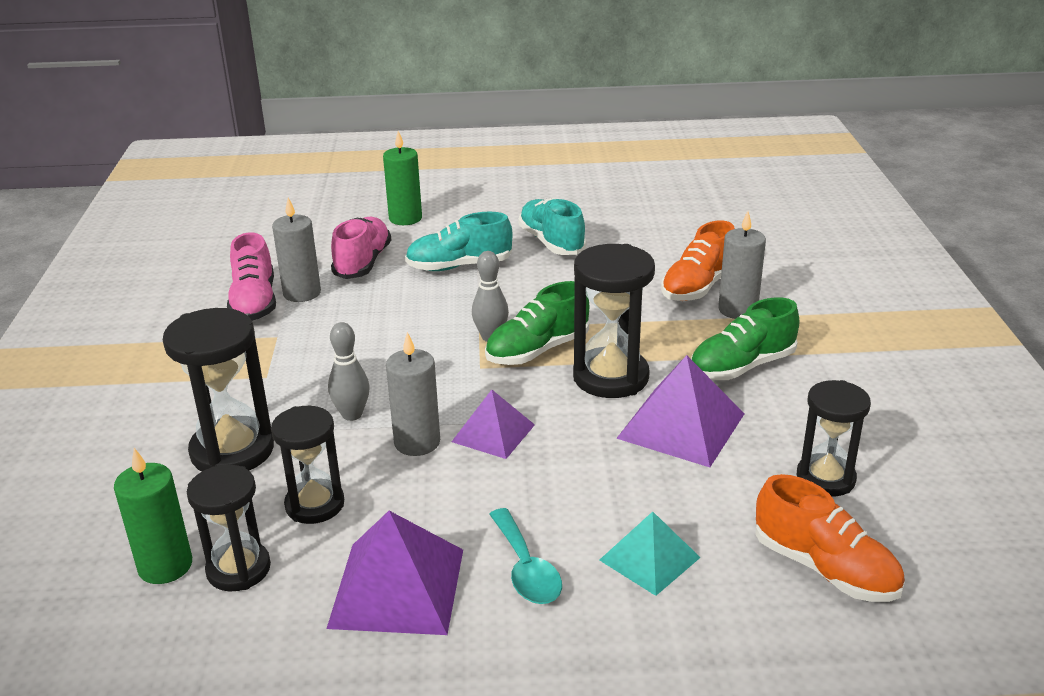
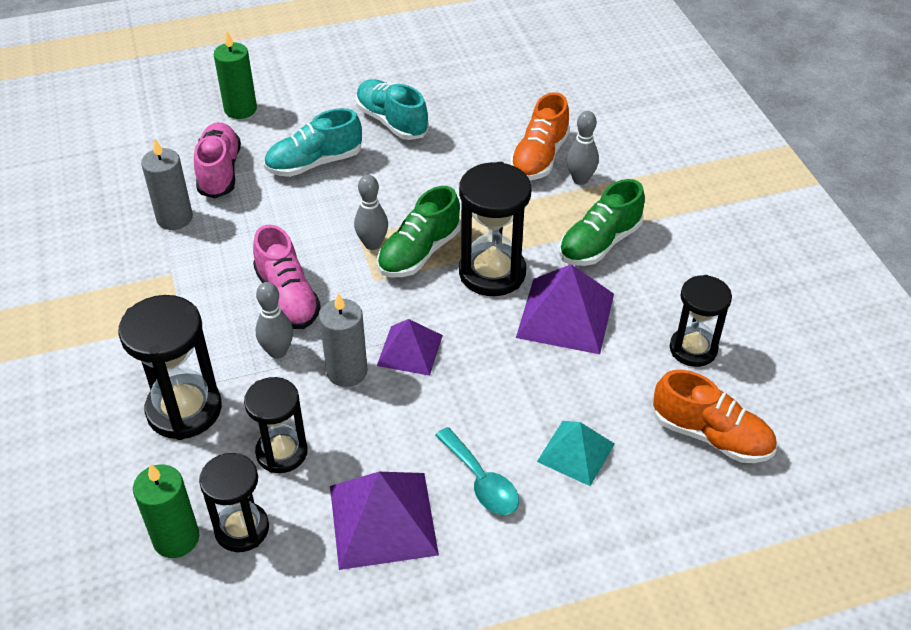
camera: 15 degrees left, 15 degrees up
pink shoe [227,232,276,321] -> pink shoe moved to [253,224,321,329]
grey candle [718,211,766,319] -> grey bowling pin [567,111,599,185]

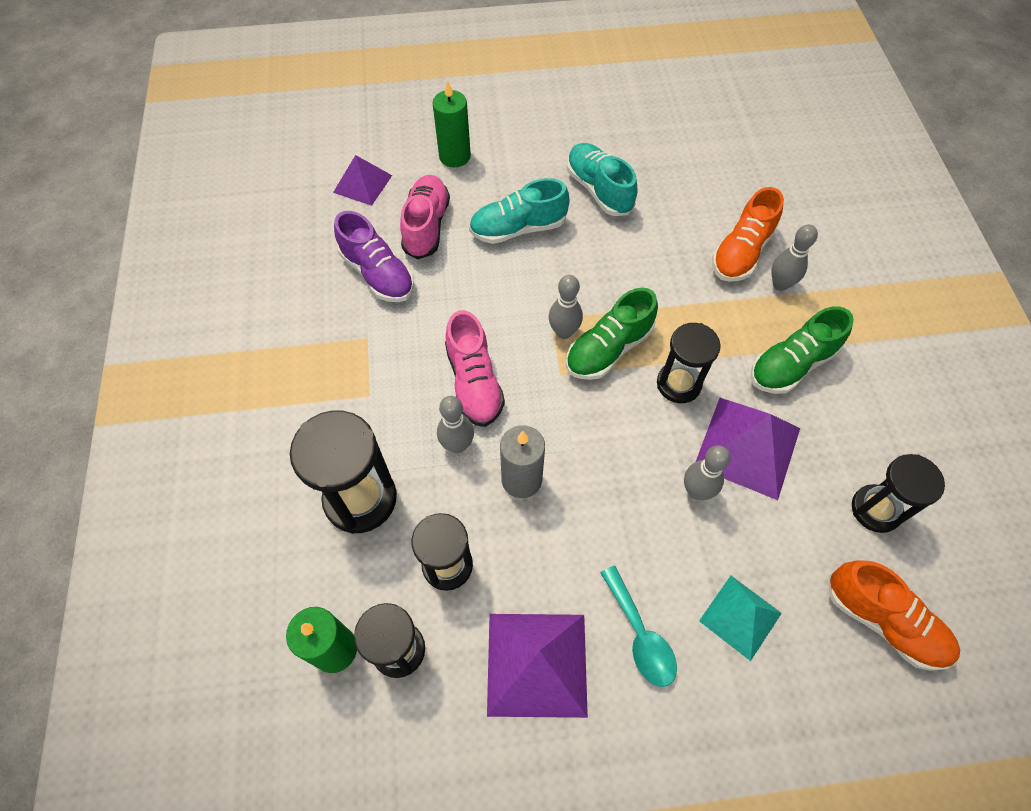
camera: 10 degrees right, 15 degrees up
grey candle [141,139,193,230] -> purple shoe [334,211,414,302]
purple pyramid [377,319,443,376] -> purple pyramid moved to [333,155,392,206]
black hourglass [459,162,531,296] -> black hourglass [657,323,721,403], size x0.67
none -> grey bowling pin [684,445,730,500]

